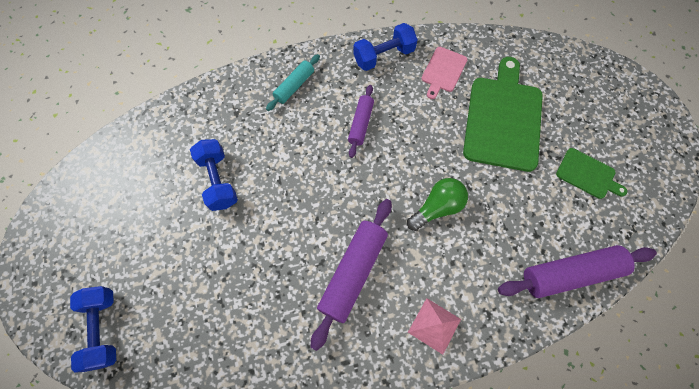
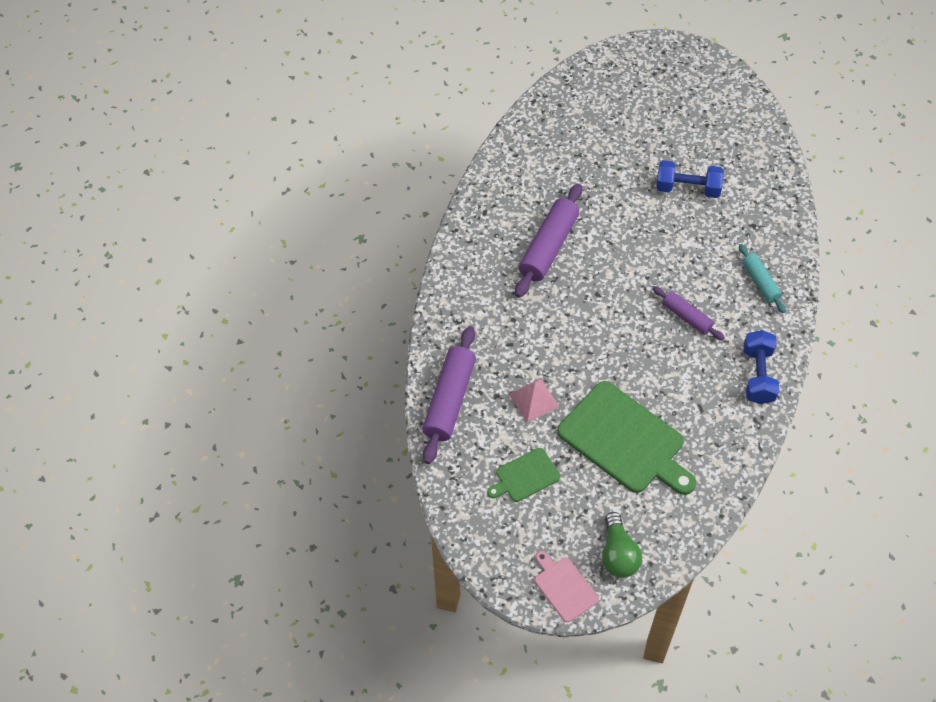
camera: 120 degrees right, 10 degrees down
blue dumbbell [70,286,116,373] -> none
purple rolling pin [310,199,392,351] -> purple rolling pin turned 60 degrees clockwise [515,184,582,298]
green light bulb [407,178,468,231] -> green light bulb moved to [602,512,642,578]
pink pyramid [408,298,461,355] -> pink pyramid moved to [509,378,559,423]
pink cutting board [421,47,468,99] -> pink cutting board moved to [535,551,599,622]

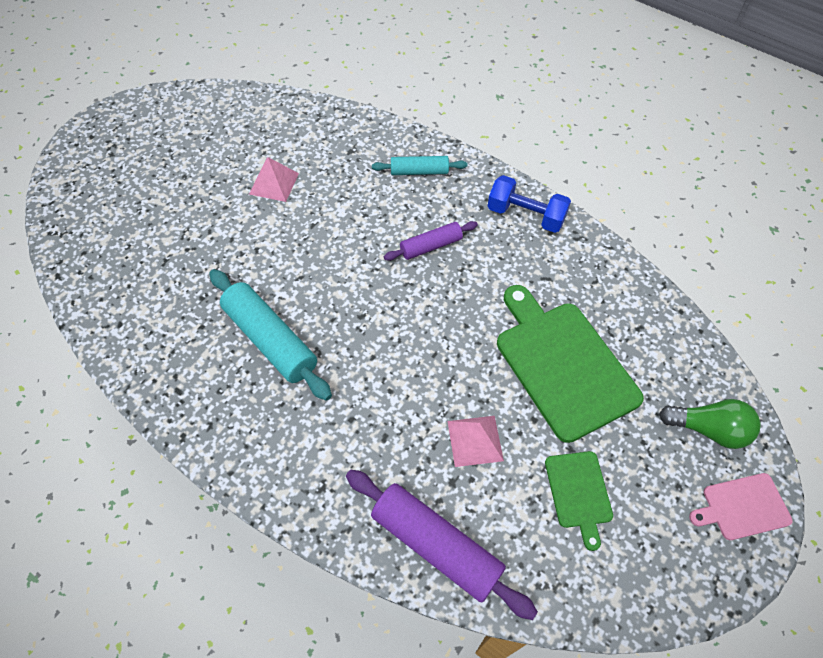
camera: 70 degrees left, 0 degrees up
purple rolling pin [515,184,582,298] -> turquoise rolling pin [209,269,332,401]
green cutting board [557,381,696,495] -> green cutting board turned 90 degrees counterclockwise [497,285,644,443]
blue dumbbell [656,160,724,198] -> pink pyramid [249,157,299,202]

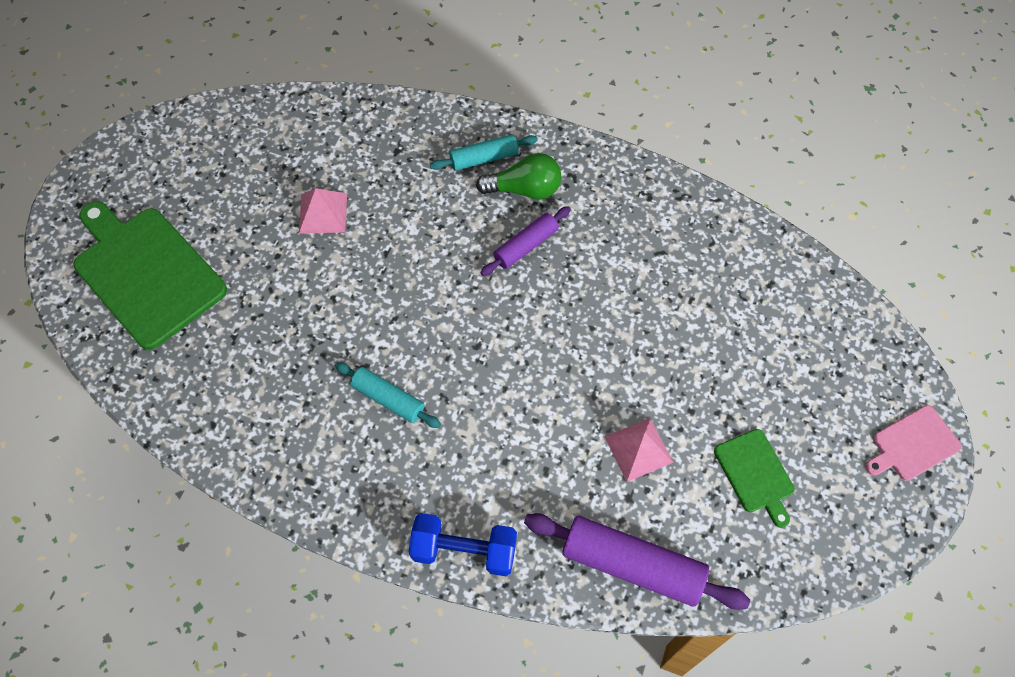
camera: 15 degrees left, 5 degrees up
turquoise rolling pin [209,269,332,401] -> turquoise rolling pin [335,362,441,428], size x0.58
blue dumbbell [488,175,571,233] -> blue dumbbell moved to [409,513,517,576]
green cutting board [497,285,644,443] -> green cutting board moved to [74,201,227,350]
green light bulb [659,399,761,449] -> green light bulb moved to [476,153,561,200]

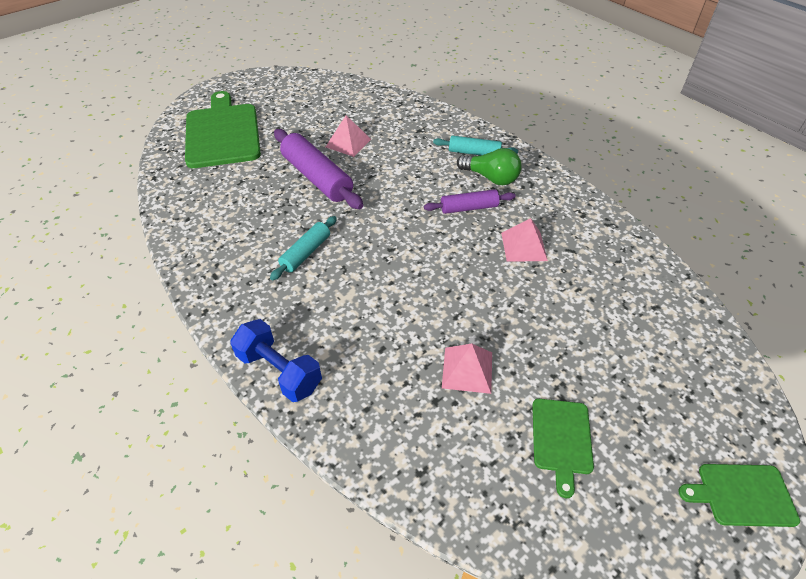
camera: 30 degrees right, 15 degrees down
turquoise rolling pin [335,362,441,428] -> turquoise rolling pin turned 60 degrees clockwise [270,216,337,281]
purple rolling pin [524,513,750,610] -> purple rolling pin moved to [274,129,363,209]
pink cutting board [865,405,962,481] -> green cutting board [678,464,800,527]
none -> pink pyramid [501,218,548,262]

